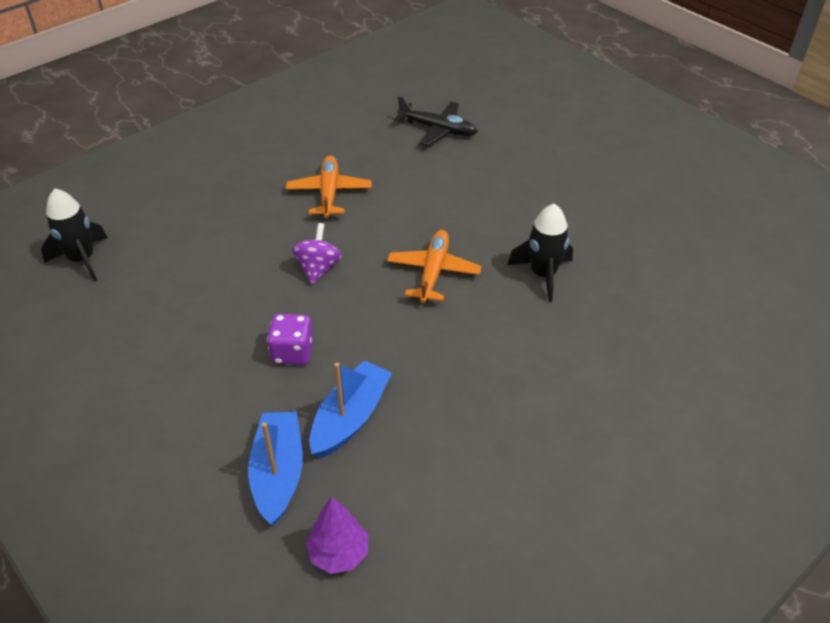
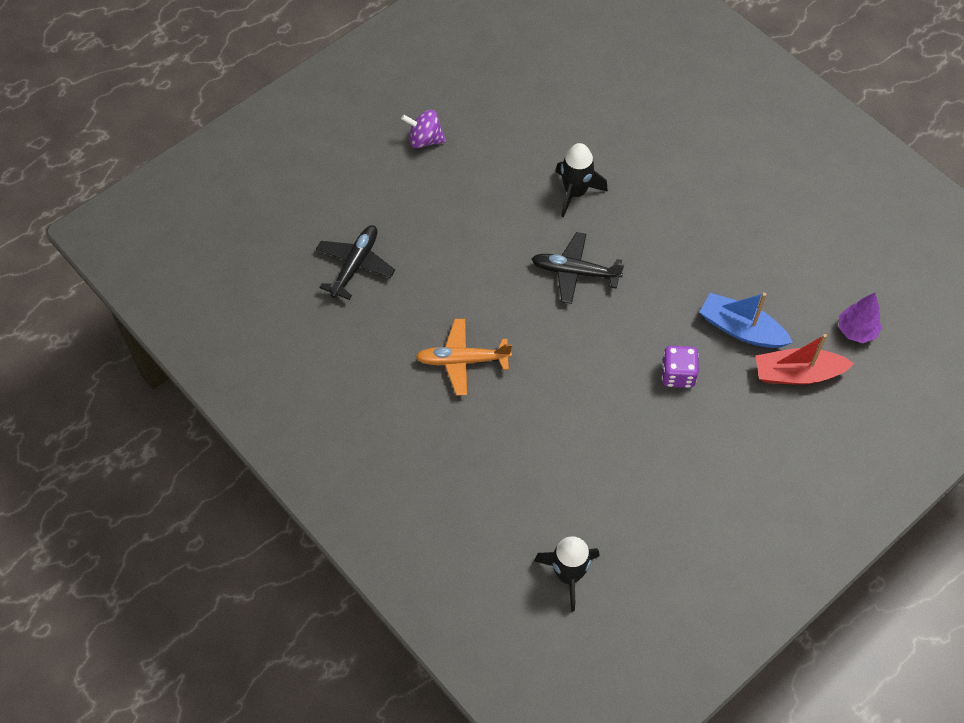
camera: 90 degrees left, 15 degrees up
blue boat [248,412,303,525] -> red boat [756,334,854,385]
purple spinning top [292,223,342,285] -> purple spinning top moved to [401,110,446,148]
orange plane [387,230,482,303] -> black plane [532,232,625,304]

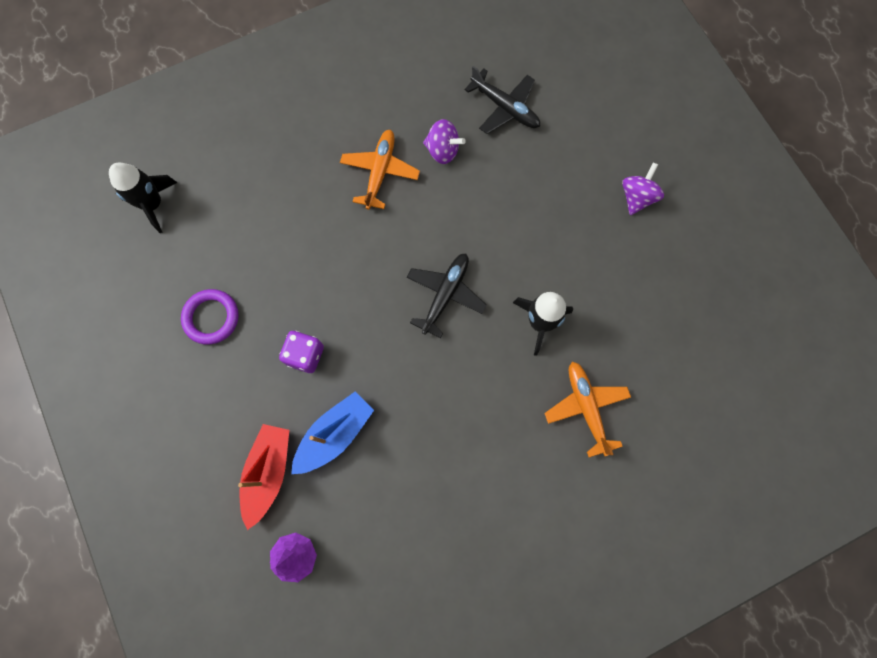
camera: 105 degrees right, 15 degrees up
none -> purple ring [181,289,239,344]
none -> purple spinning top [423,119,466,164]
none -> orange plane [544,362,631,457]

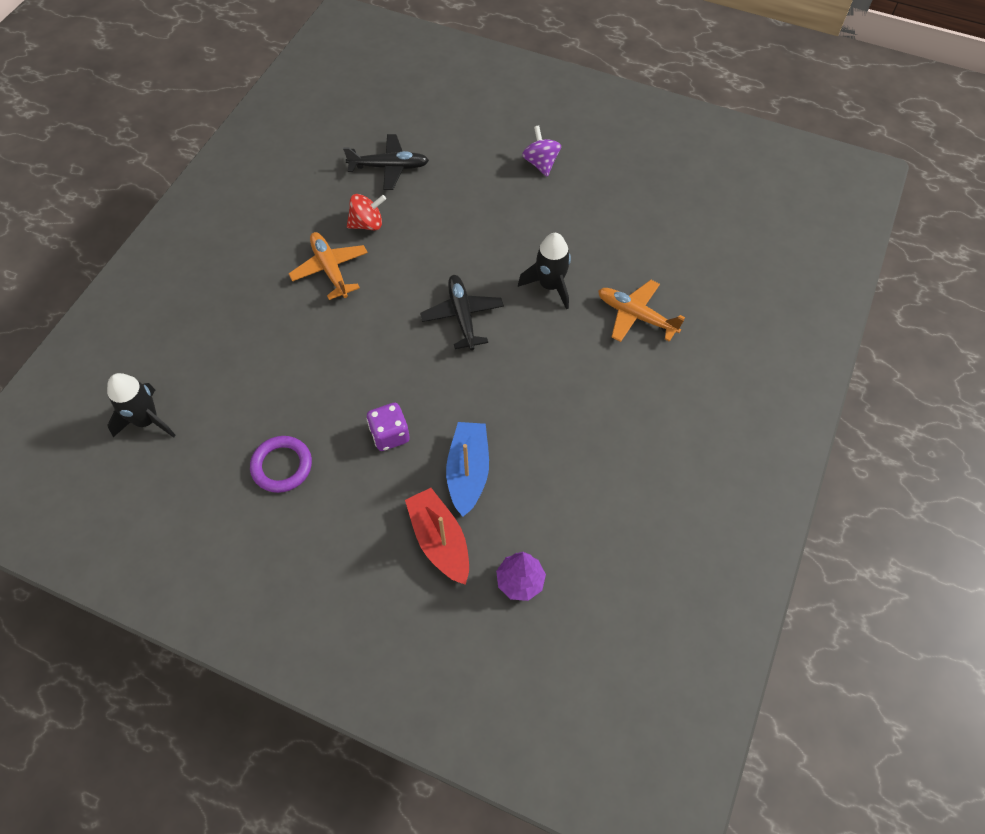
camera: 40 degrees left, 15 degrees down
purple spinning top [423,119,466,164] -> red spinning top [347,194,386,230]

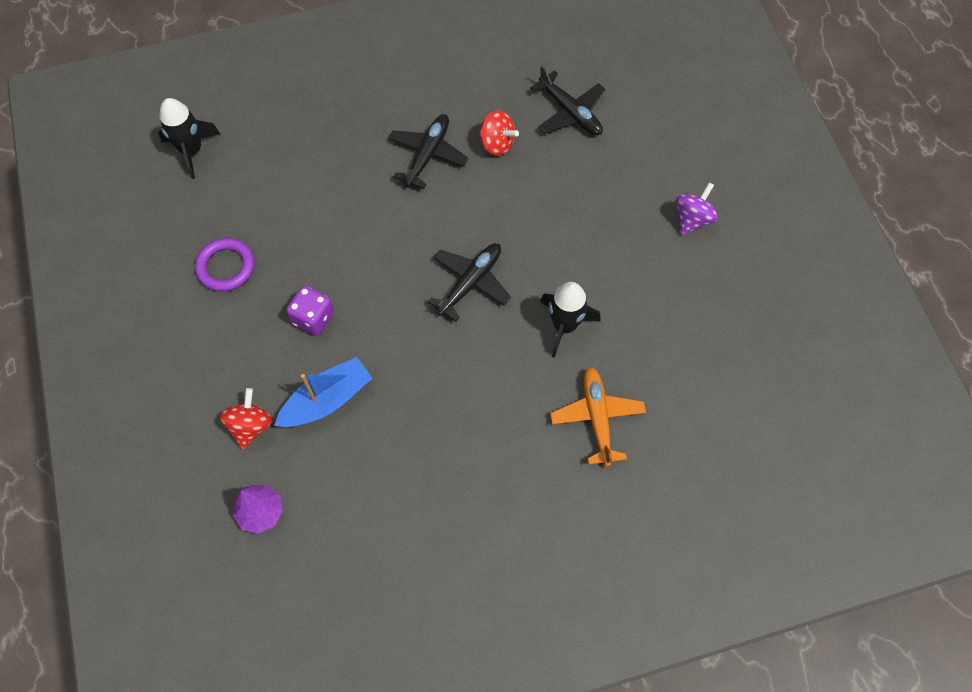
camera: 50 degrees right, 5 degrees up
orange plane [288,232,368,300] -> black plane [388,114,469,189]
red boat [405,488,469,585] -> red spinning top [220,388,272,449]

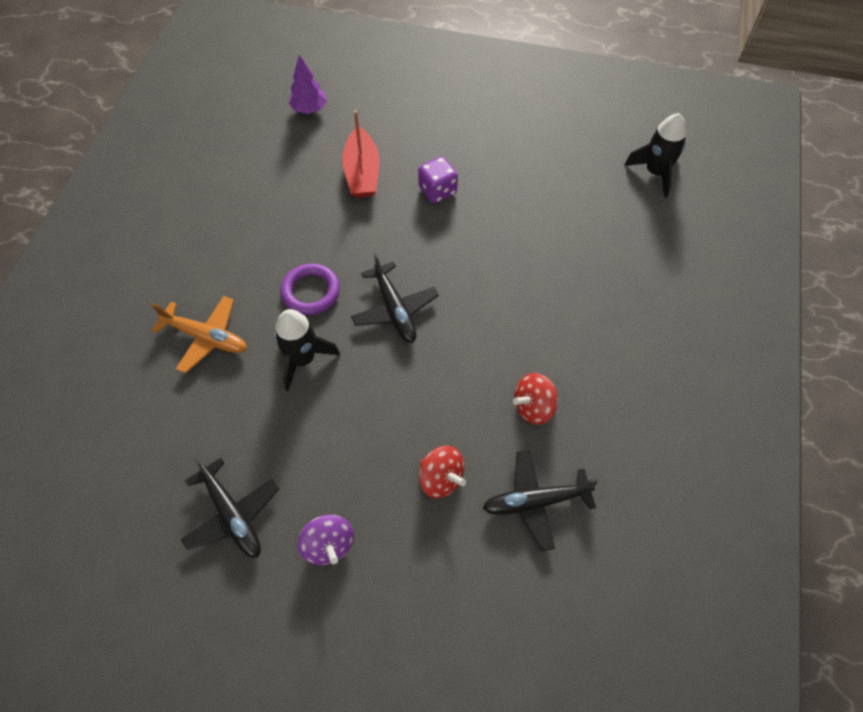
camera: 120 degrees right, 5 degrees down
purple ring [195,238,255,292] -> purple ring moved to [280,263,340,315]
red spinning top [220,388,272,449] -> red spinning top moved to [419,446,466,498]
blue boat [274,357,372,427] -> red boat [342,110,380,198]
black plane [388,114,469,189] -> black plane moved to [181,458,279,558]

